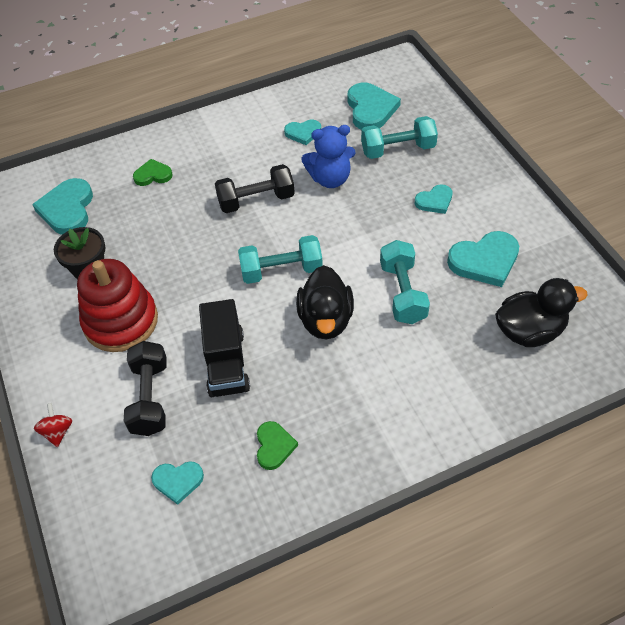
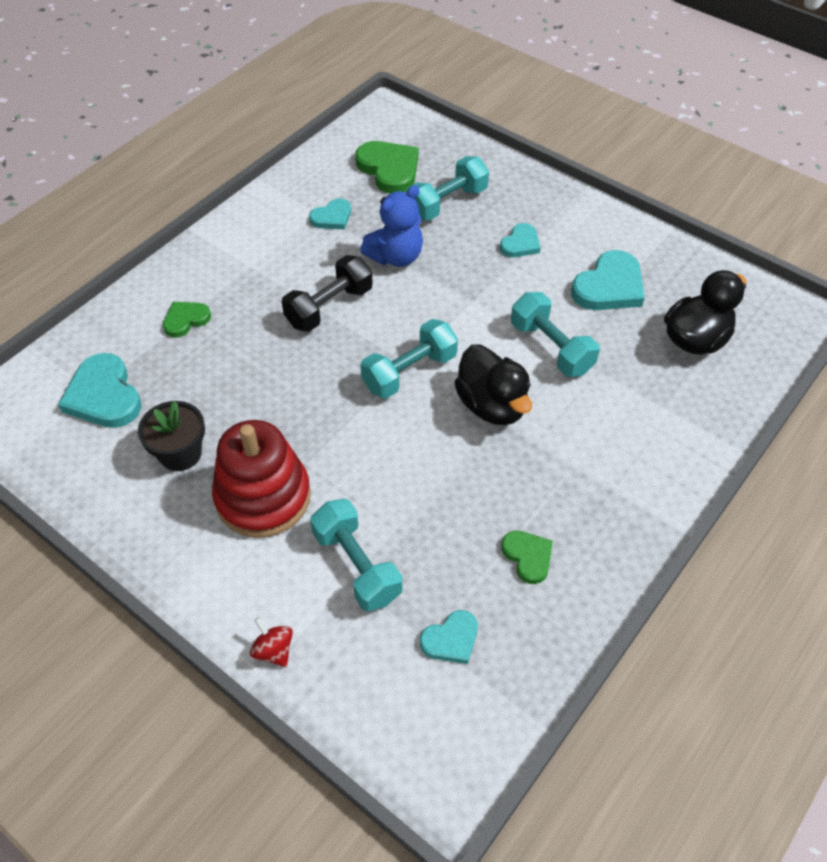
camera: 30 degrees left, 0 degrees up
black dumbbell [124,341,167,436] -> turquoise dumbbell [310,499,402,612]
black truck [199,299,250,397] -> none
turquoise heart [347,83,401,130] -> green heart [355,141,418,194]

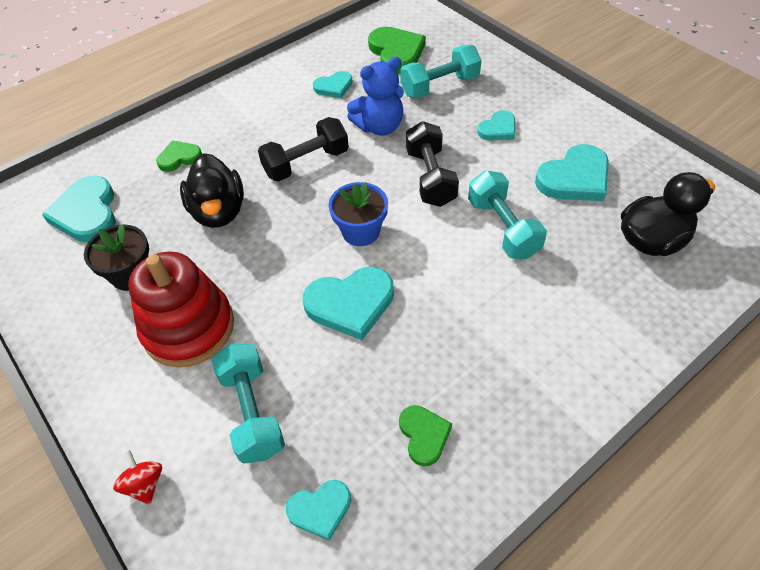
camera: 15 degrees right, 0 degrees up
turquoise dumbbell [360,319,458,399] -> blue flower pot [329,182,388,246]
black duck [454,345,532,425] -> black duck moved to [180,153,244,228]
none -> turquoise heart [303,267,394,340]
none -> black dumbbell [406,121,459,207]

